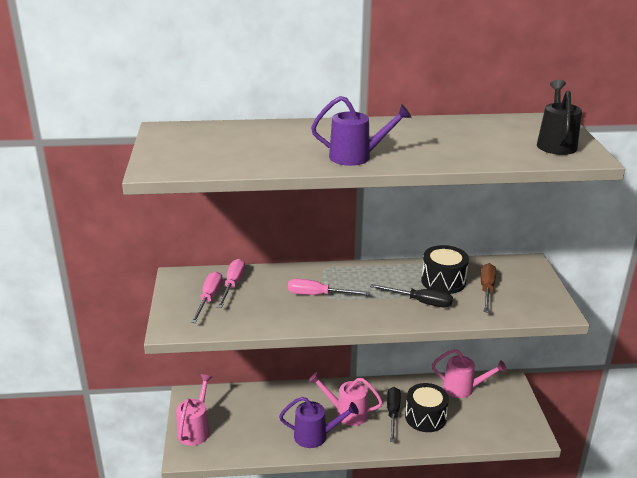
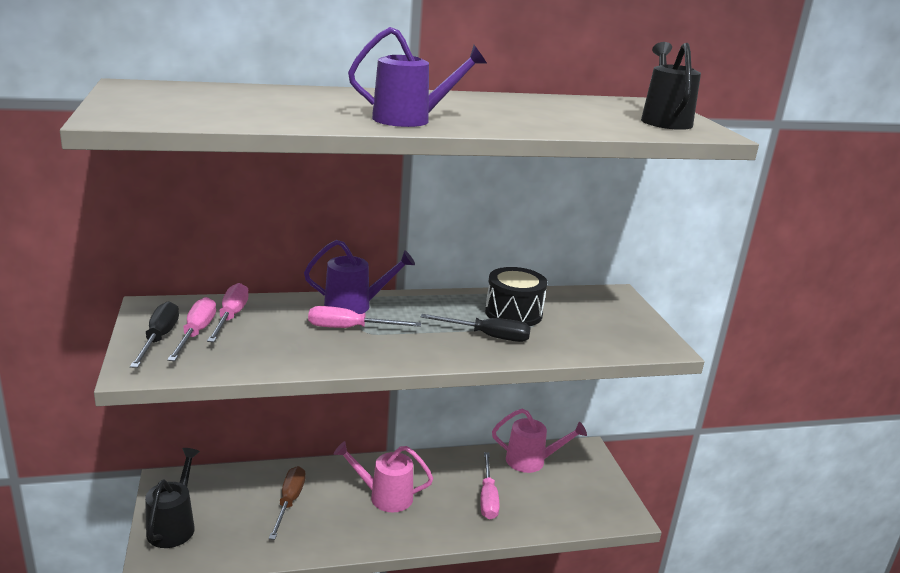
camera: 10 degrees left, 5 degrees down
pink watering can [176,374,212,446] -> black watering can [145,448,200,548]
purple watering can [279,397,359,448] -> purple watering can moved to [304,240,415,314]
black screwdriver [387,387,401,442] -> black screwdriver moved to [130,301,179,368]
black drum [405,383,449,432] -> pink screwdriver [480,452,499,519]
brown screwdriver [481,263,496,313] -> brown screwdriver moved to [269,466,305,540]

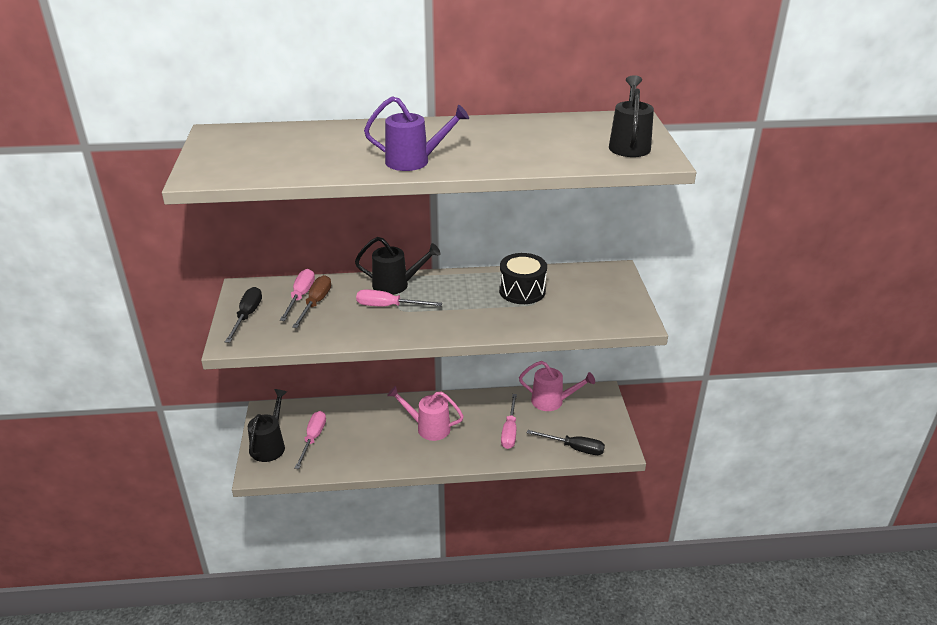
camera: 10 degrees right, 10 degrees up
pink screwdriver [167,297,216,361] -> pink screwdriver moved to [294,411,326,469]
brown screwdriver [269,466,305,540] -> brown screwdriver moved to [292,275,331,328]
purple watering can [304,240,415,314] -> black watering can [355,237,440,295]
black screwdriver [420,314,531,342] -> black screwdriver moved to [527,430,605,455]

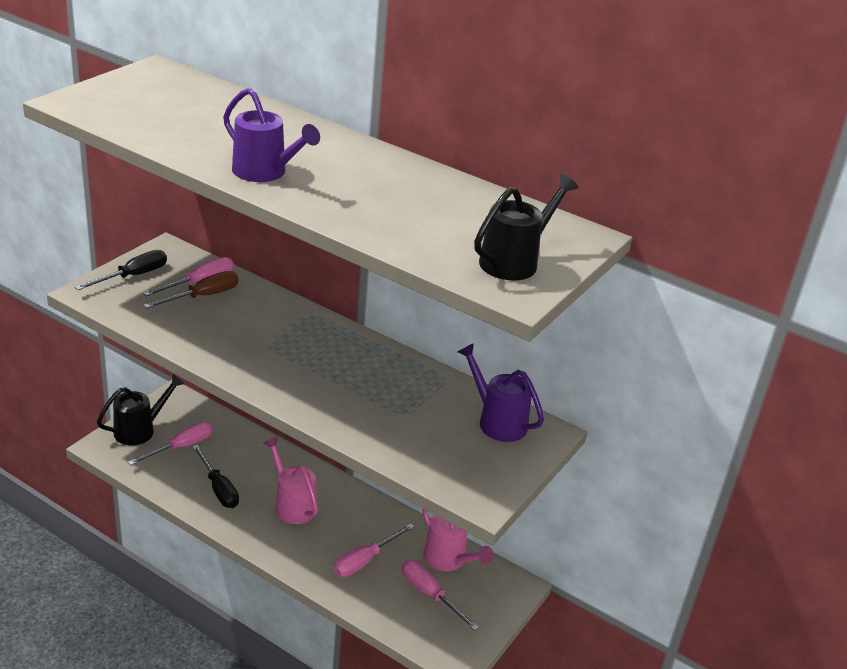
camera: 35 degrees right, 0 degrees up
black watering can [355,237,440,295] -> none
pink screwdriver [356,289,442,307] -> pink screwdriver moved to [402,560,479,631]
black drum [499,253,547,304] -> none
black screwdriver [527,430,605,455] -> black screwdriver moved to [192,445,239,508]
none -> purple watering can [457,343,544,442]

